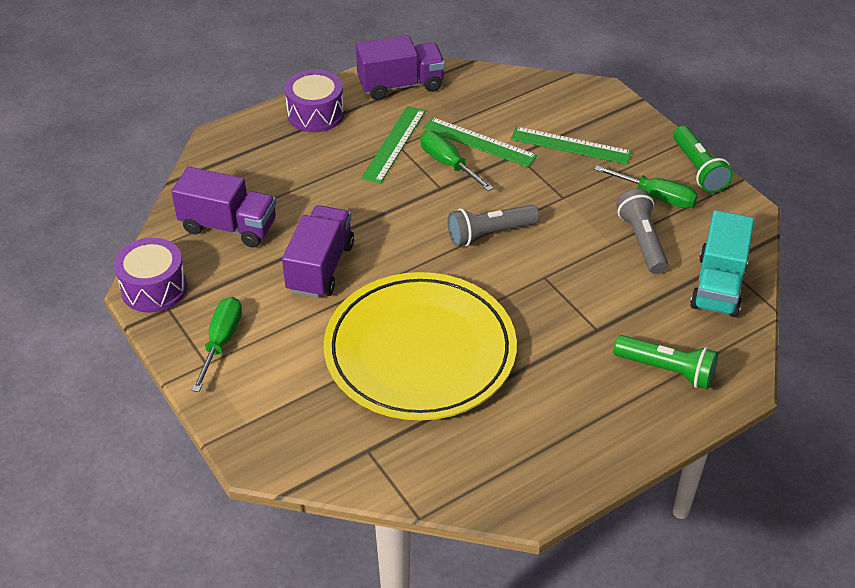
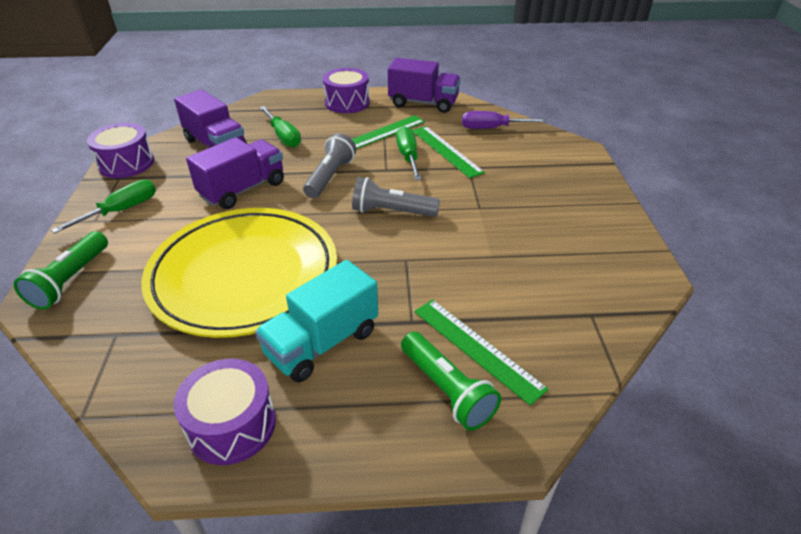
camera: 30 degrees right, 5 degrees down
green ruler [511,127,632,164] -> green ruler moved to [414,299,549,406]
green screwdriver [594,165,698,208] -> green screwdriver moved to [259,106,301,148]
grey flashlight [616,189,668,274] -> grey flashlight moved to [303,133,356,198]
green flashlight [673,126,733,193] -> green flashlight moved to [14,231,108,310]
turquoise truck [690,210,754,317] -> turquoise truck moved to [255,260,378,382]
none -> purple drum [174,359,276,465]
none -> purple screwdriver [462,111,547,129]

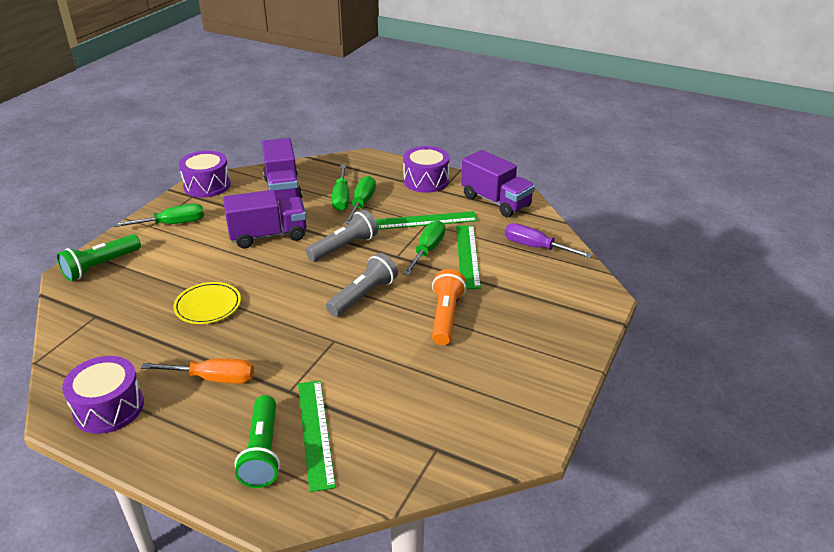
camera: 30 degrees right, 5 degrees down
yellow plate [141,208,337,338] -> yellow plate [173,282,241,324], size x0.41
turquoise truck [255,260,378,382] -> orange screwdriver [141,359,254,384]
grey flashlight [352,177,440,217] -> grey flashlight turned 90 degrees clockwise [326,253,398,317]
none -> green screwdriver [344,176,376,224]
none -> orange flashlight [432,269,466,345]

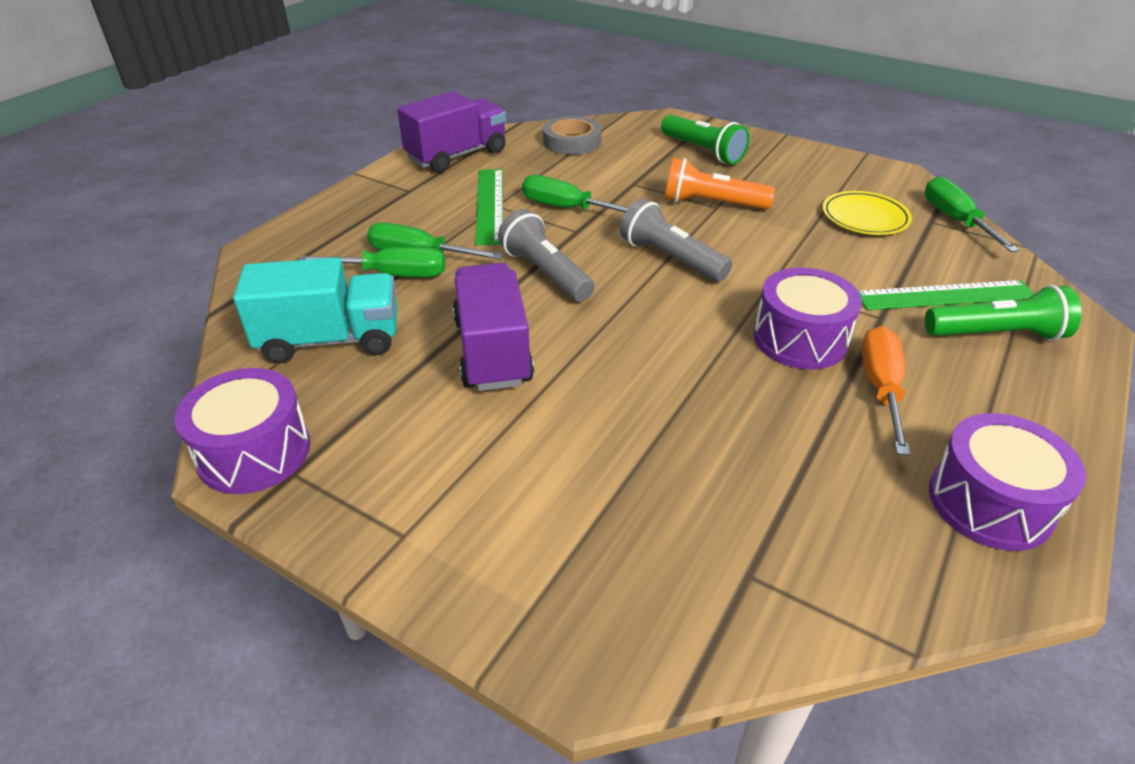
camera: 85 degrees left, 5 degrees up
green flashlight [57,234,141,281] -> green flashlight moved to [661,115,750,164]
green screwdriver [113,204,204,227] -> green screwdriver moved to [924,177,1019,252]
yellow plate [173,282,241,324] -> yellow plate moved to [822,191,912,235]
purple truck [262,138,303,202] -> turquoise truck [233,257,397,363]
purple drum [403,146,450,193] -> purple drum moved to [753,267,862,369]
green ruler [456,226,481,289] -> none
purple screwdriver [505,223,593,258] -> grey tape [543,116,601,155]

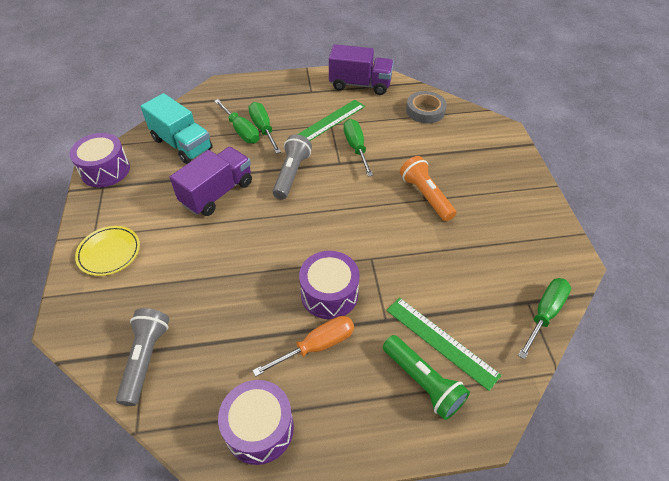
camera: 50 degrees right, 10 degrees up
grey flashlight [620,198,732,282] -> grey flashlight moved to [116,308,169,406]
green flashlight [661,115,750,164] -> none
yellow plate [822,191,912,235] -> yellow plate moved to [75,226,140,276]

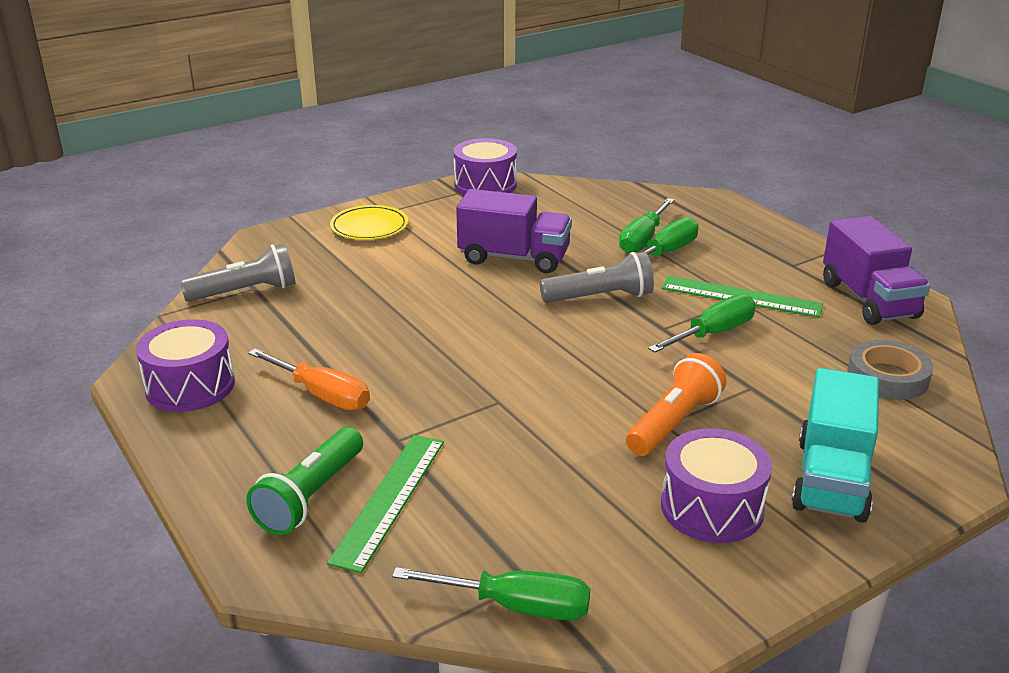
camera: 65 degrees right, 20 degrees down
turquoise truck [141,93,213,164] -> turquoise truck moved to [791,368,879,523]
purple drum [299,251,360,319] -> purple drum moved to [661,428,772,543]

